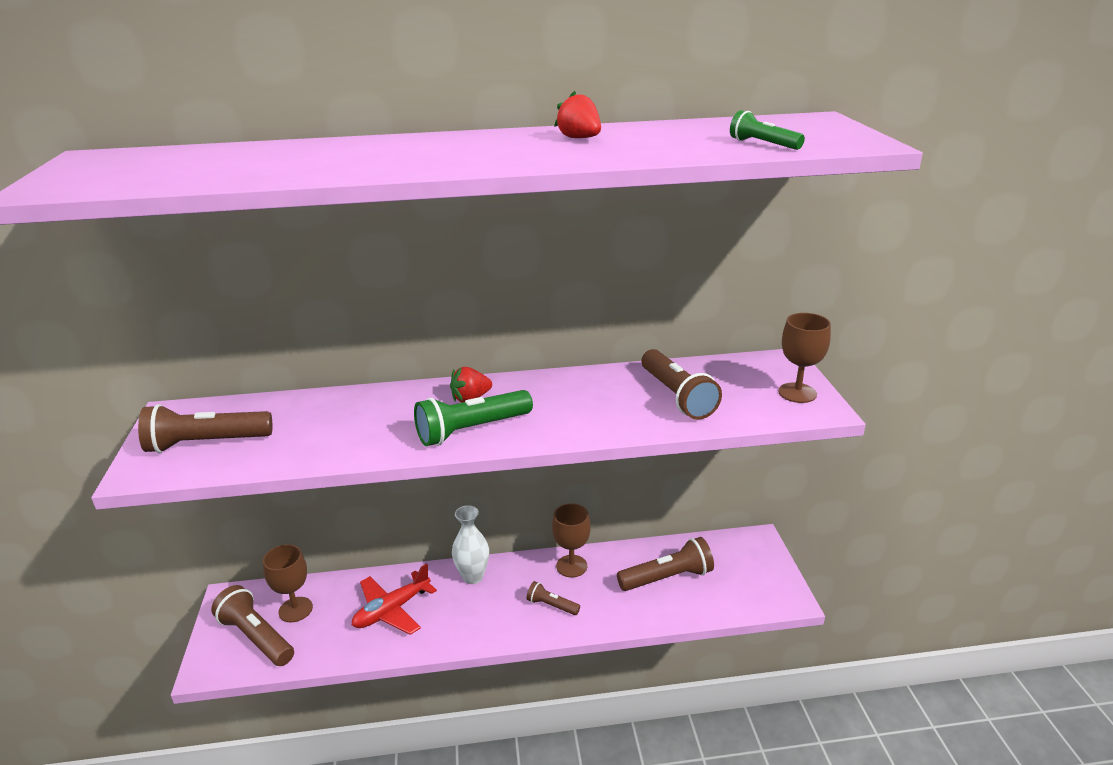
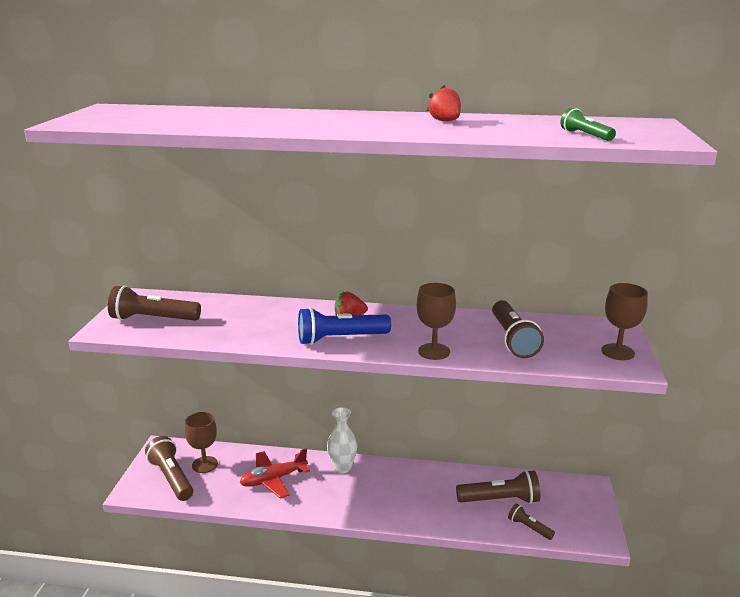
camera: 15 degrees right, 5 degrees down
green flashlight [414,390,533,446] -> blue flashlight [298,307,391,345]
brown flashlight [526,581,580,615] -> brown flashlight moved to [508,504,555,540]
brown goblet [552,503,591,578] -> brown goblet moved to [417,283,456,360]

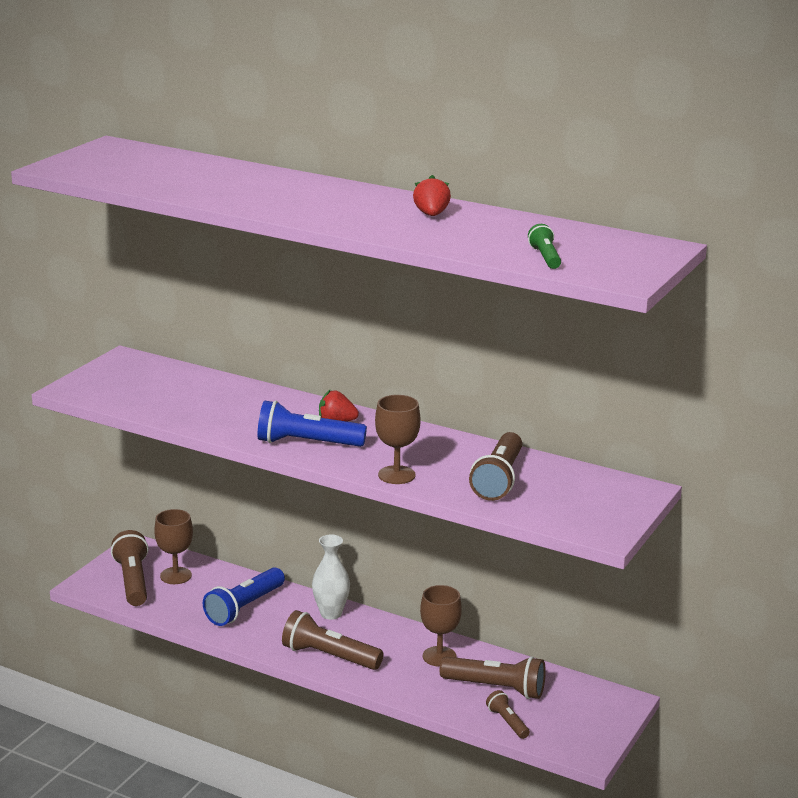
camera: 20 degrees right, 0 degrees up
brown flashlight [108,285,201,321] -> brown flashlight moved to [282,610,384,670]
red plane [240,448,310,499] -> blue flashlight [203,567,285,626]
brown goblet [601,283,648,360] -> brown goblet moved to [420,585,462,667]

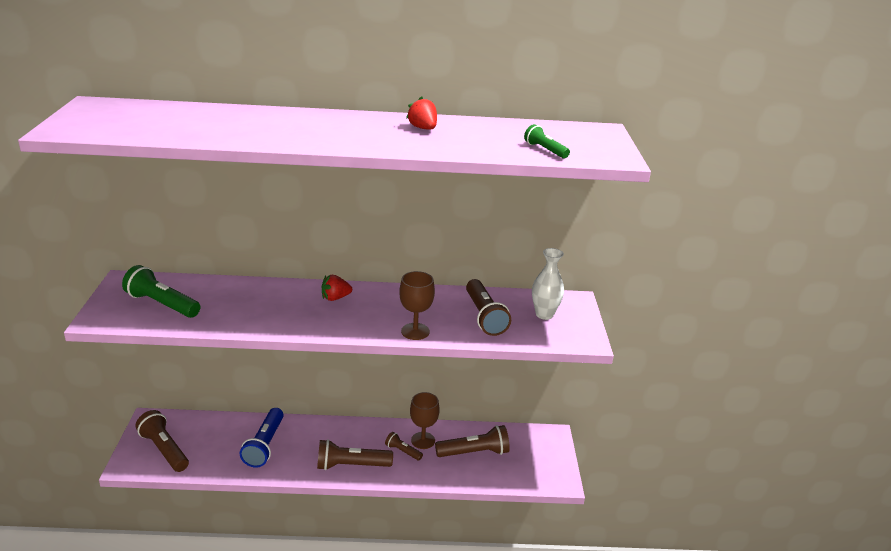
camera: 30 degrees left, 5 degrees up
brown goblet [154,509,193,584] -> none
blue flashlight [258,401,367,447] -> none
white vase [312,534,350,620] -> white vase moved to [532,248,564,320]
brown flashlight [486,690,530,739] -> brown flashlight moved to [385,432,423,461]
none -> green flashlight [122,265,200,318]

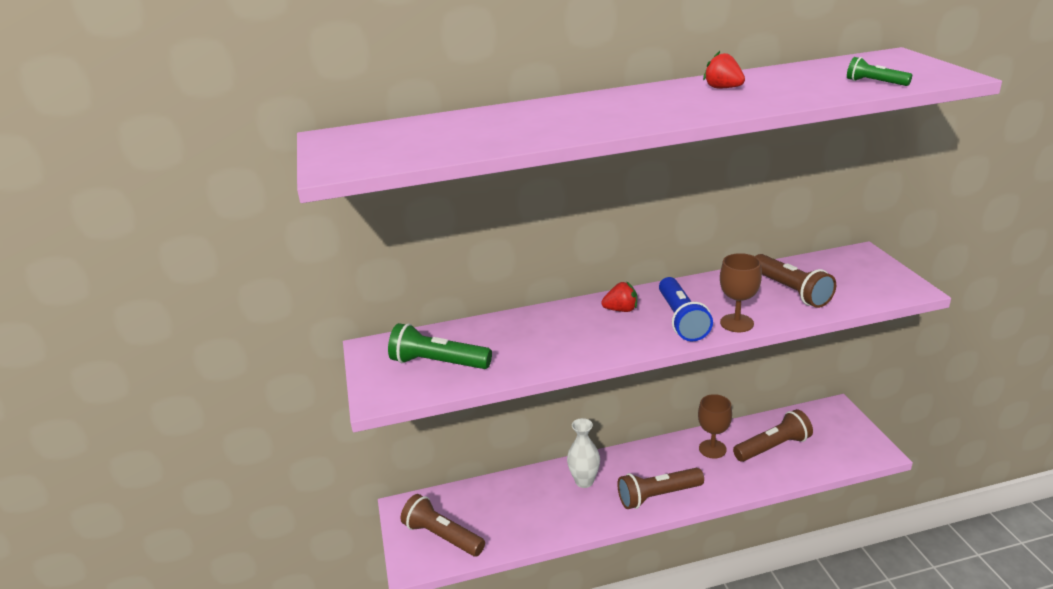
camera: 10 degrees left, 0 degrees up
blue flashlight [240,408,284,468] -> blue flashlight moved to [659,277,713,341]
red strawberry [321,275,352,301] -> red strawberry turned 150 degrees counterclockwise [601,281,637,312]
brown flashlight [385,432,423,461] -> none
white vase [532,248,564,320] -> white vase moved to [567,418,600,488]

